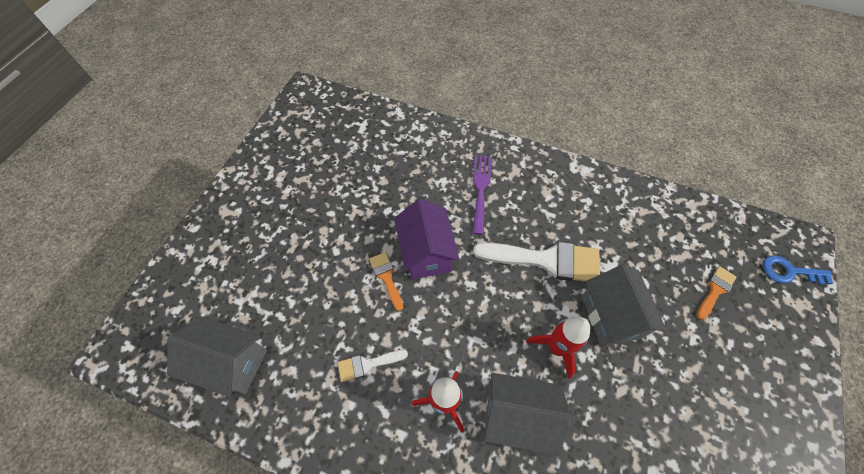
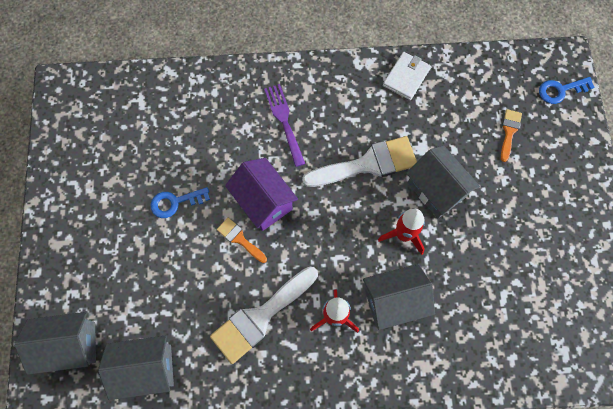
camera: 25 degrees left, 10 degrees up
white brush [338,350,408,382] -> white brush [210,266,318,364], size x2.01
none -> grey house [14,312,96,375]
none -> blue key [150,187,210,218]
none -> white wallet [383,52,431,100]

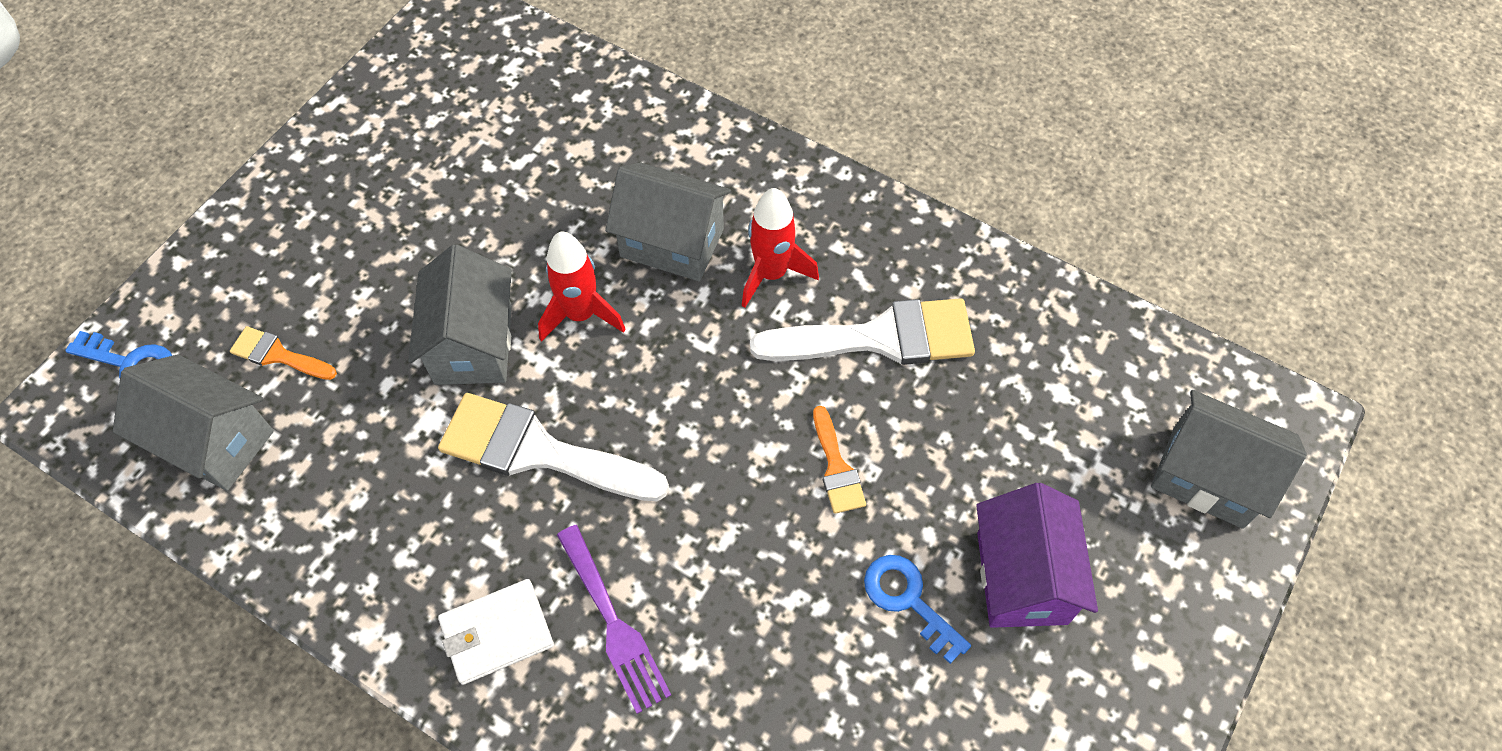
camera: 145 degrees left, 10 degrees down
grey house [98,335,174,400] -> grey house moved to [113,354,274,491]
blue key [150,187,210,218] -> blue key turned 150 degrees counterclockwise [864,555,971,664]
purple house [225,158,298,231] -> purple house moved to [976,483,1098,628]
purple fork [264,84,305,167] -> purple fork turned 45 degrees counterclockwise [557,525,671,714]
white wallet [383,52,431,100] -> white wallet moved to [438,579,554,685]
orange brush [501,109,522,162] -> orange brush turned 60 degrees clockwise [230,326,337,380]

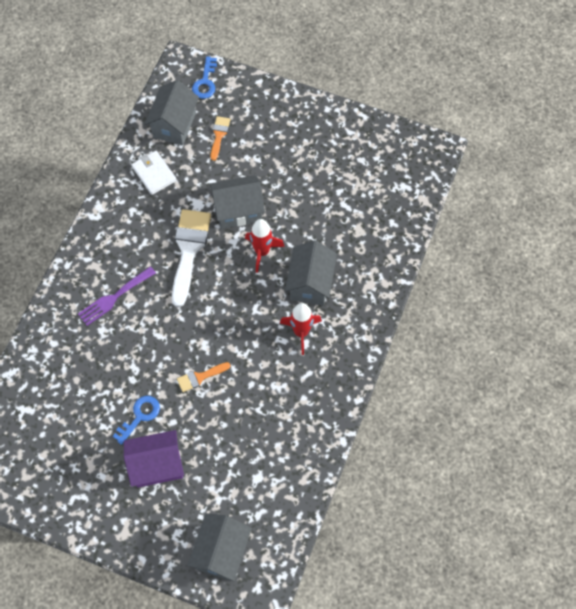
camera: 80 degrees right, 5 degrees up
white wallet [438,579,554,685] -> white wallet moved to [131,151,177,195]
white brush [750,298,975,365] -> none

